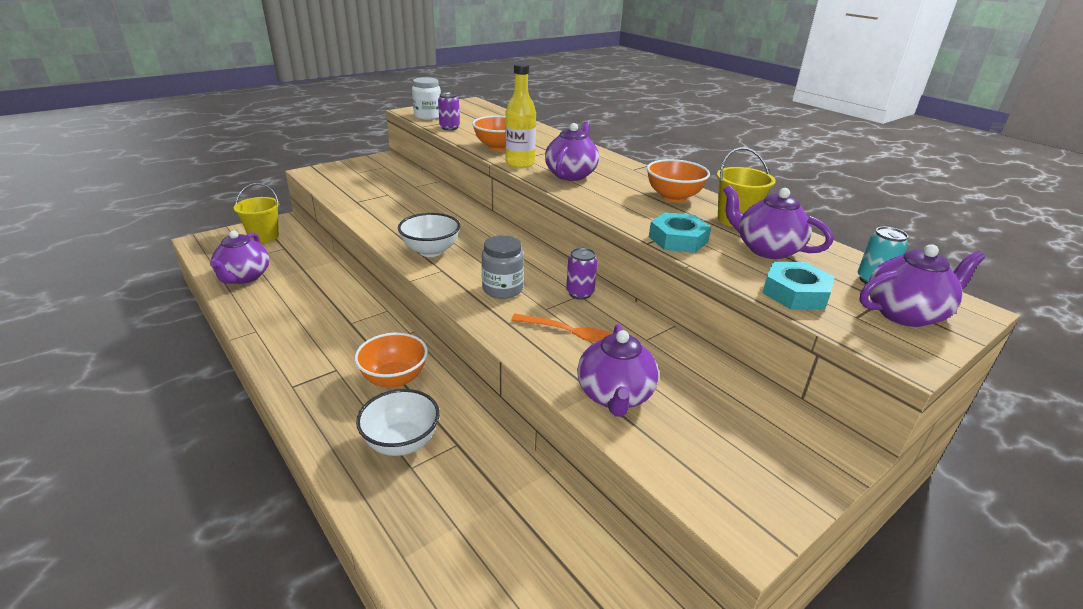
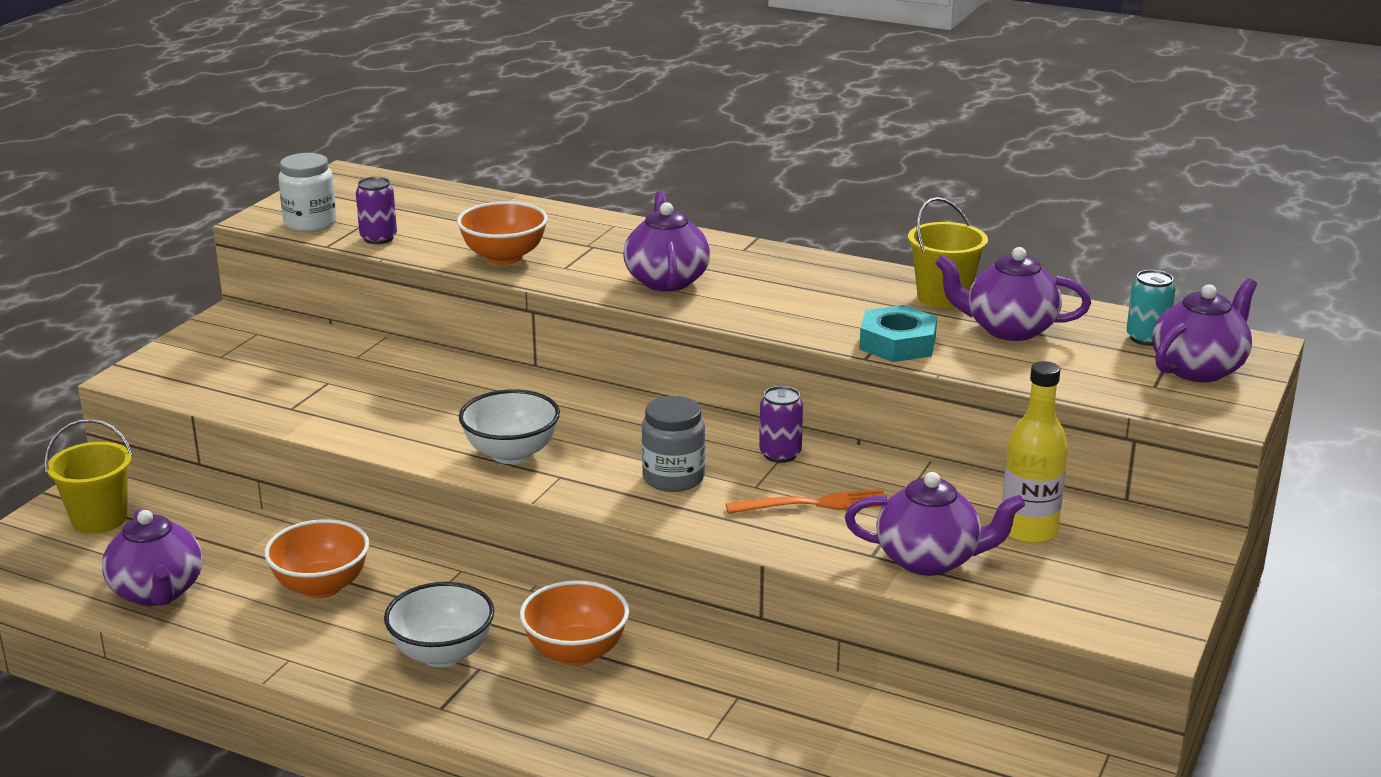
camera: 25 degrees left, 5 degrees down
white bowl [356,389,440,456] -> white bowl moved to [384,582,494,667]
yellow bottle [505,63,536,168] -> yellow bottle moved to [1002,361,1068,543]
purple teapot [577,324,659,417] -> purple teapot turned 60 degrees counterclockwise [845,472,1025,576]
orange bowl [647,159,710,202] -> orange bowl moved to [264,519,369,599]
turquoise nut [763,262,834,310] -> none

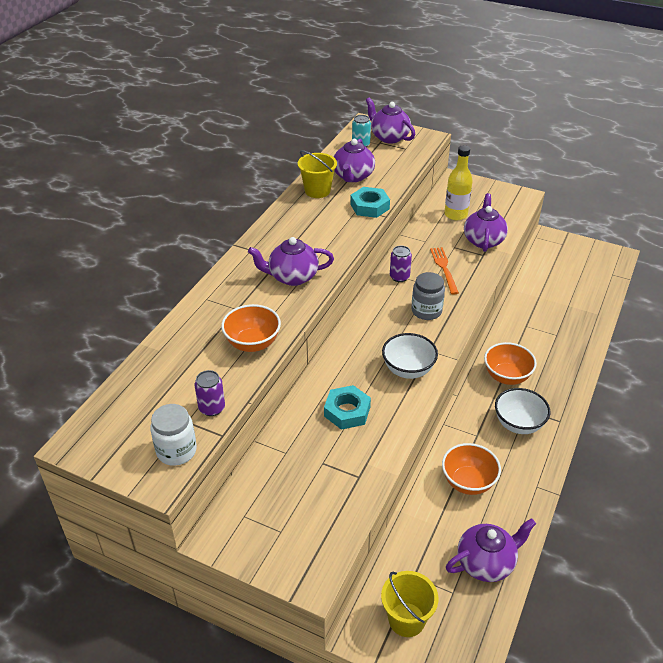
camera: 90 degrees left, 15 degrees up
none -> turquoise nut [324,385,371,430]

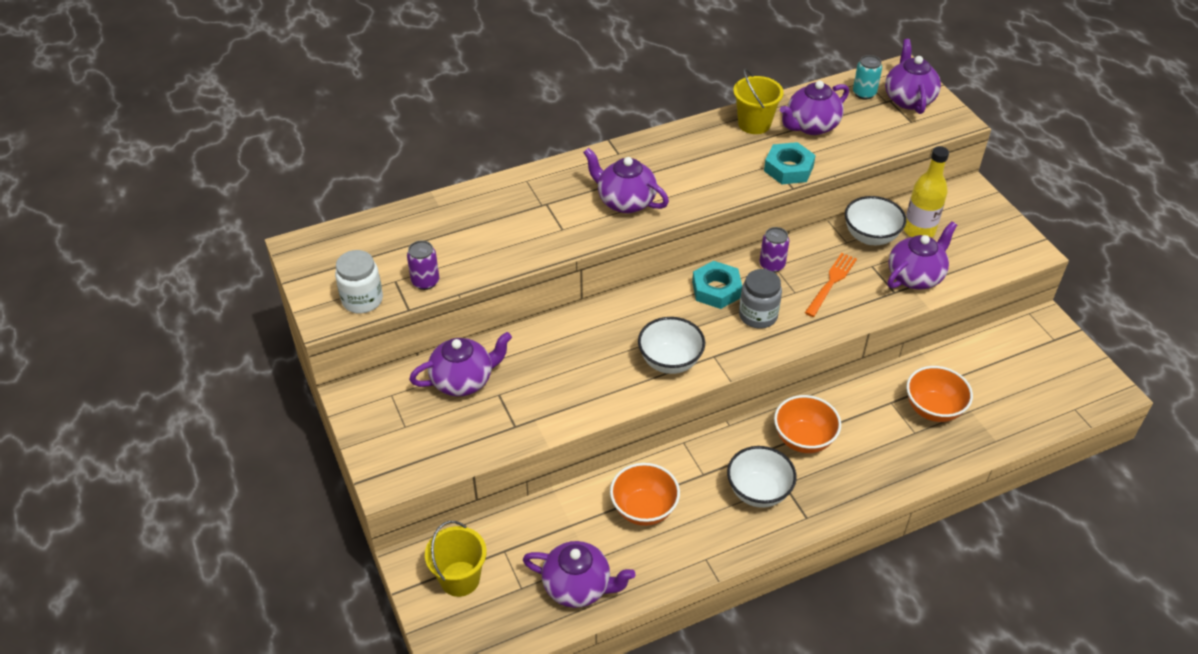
camera: 40 degrees right, 5 degrees up
orange bowl [221,304,281,352] -> orange bowl moved to [906,366,973,422]
turquoise nut [324,385,371,430] -> turquoise nut moved to [692,261,742,309]
none -> purple teapot [409,332,512,396]
none -> white bowl [845,196,907,245]

